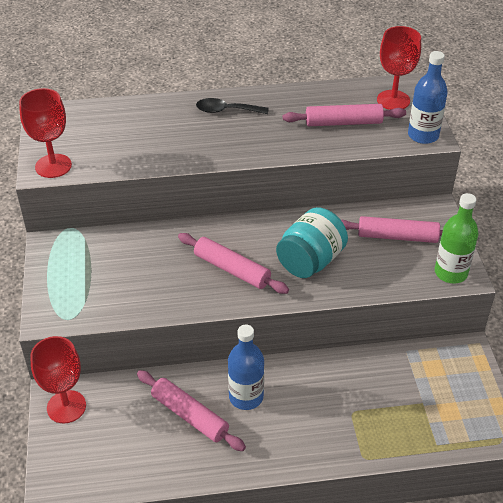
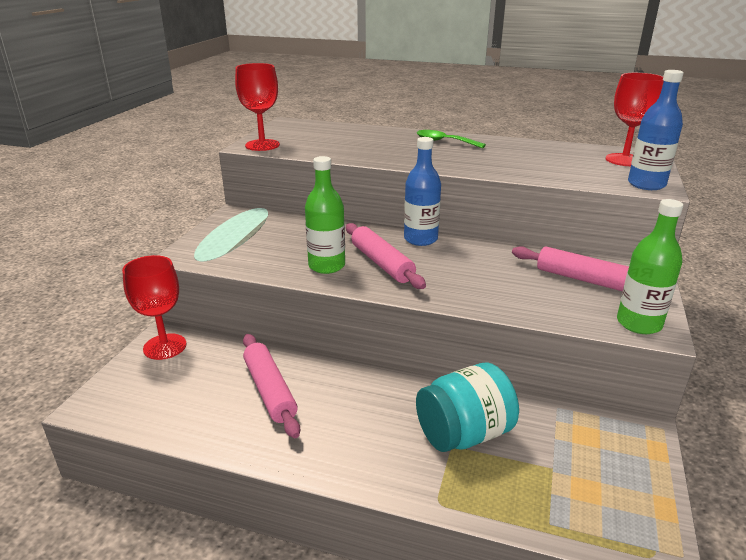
camera: 25 degrees right, 15 degrees down
black spoon [196,98,269,114] -> green spoon [416,130,486,148]
blue bottle [228,325,264,410] -> blue bottle moved to [404,137,441,246]
turquoise jar [276,207,348,278] -> turquoise jar moved to [416,363,519,452]
pink rolling pin [283,104,406,126] -> none
none -> green bottle [305,156,345,274]

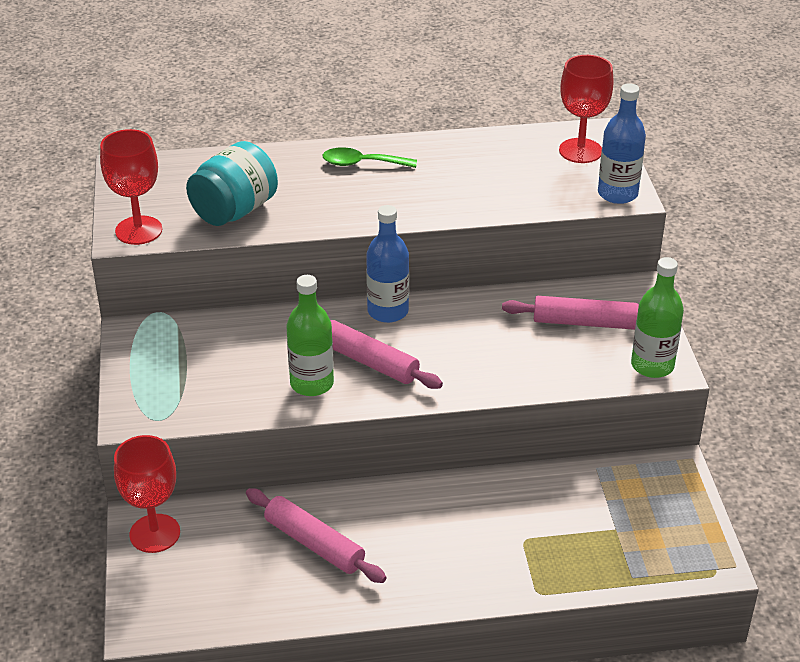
camera: 25 degrees left, 10 degrees up
turquoise jar [416,363,519,452] -> turquoise jar moved to [186,141,278,226]

